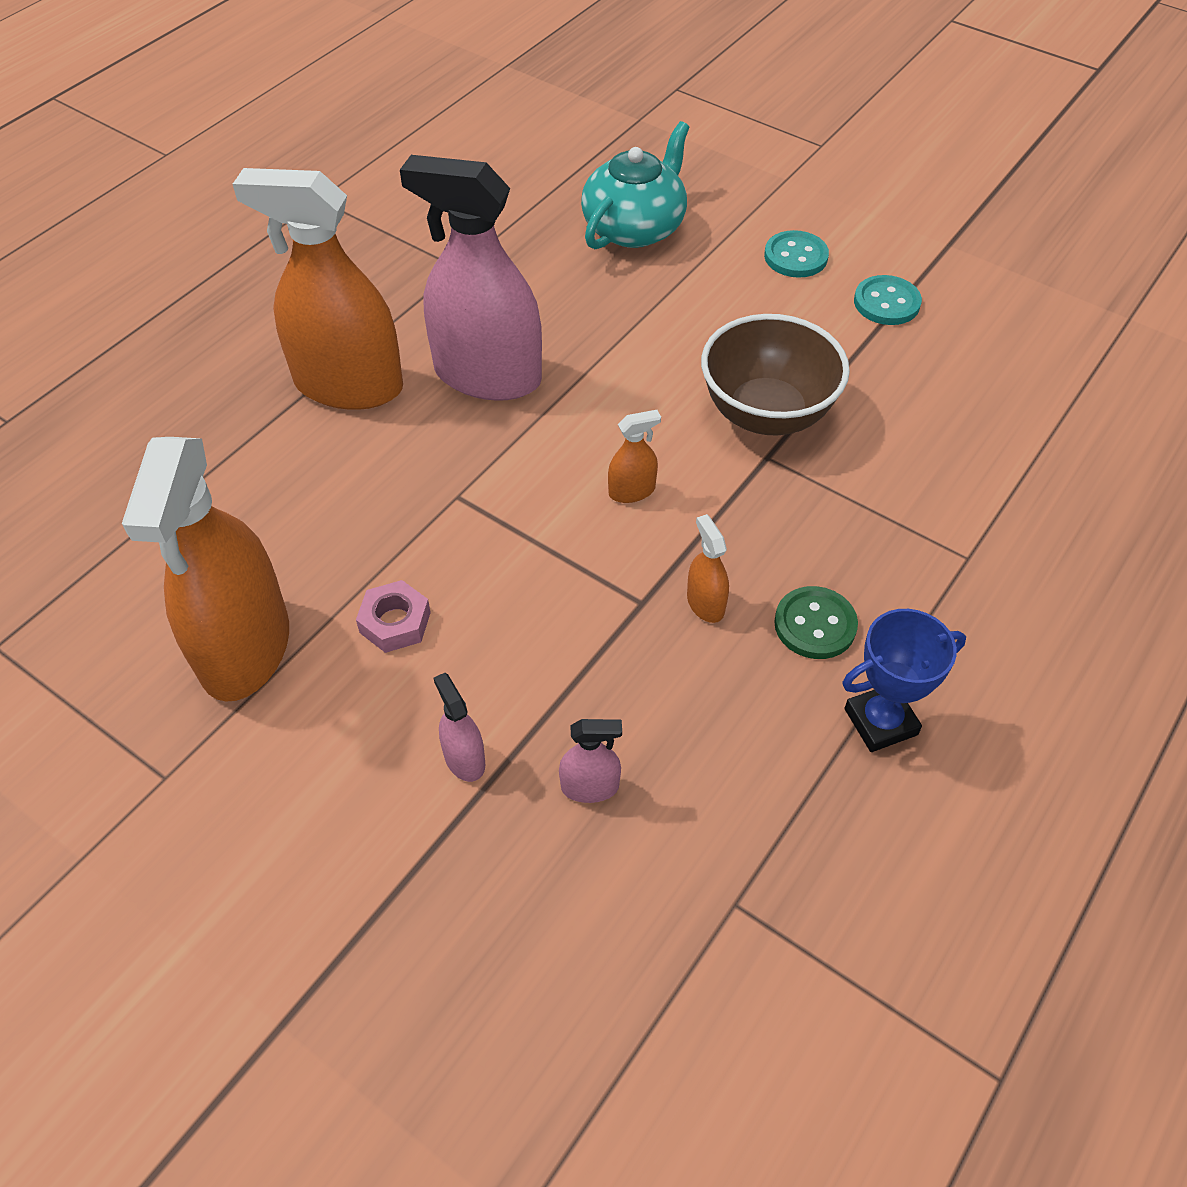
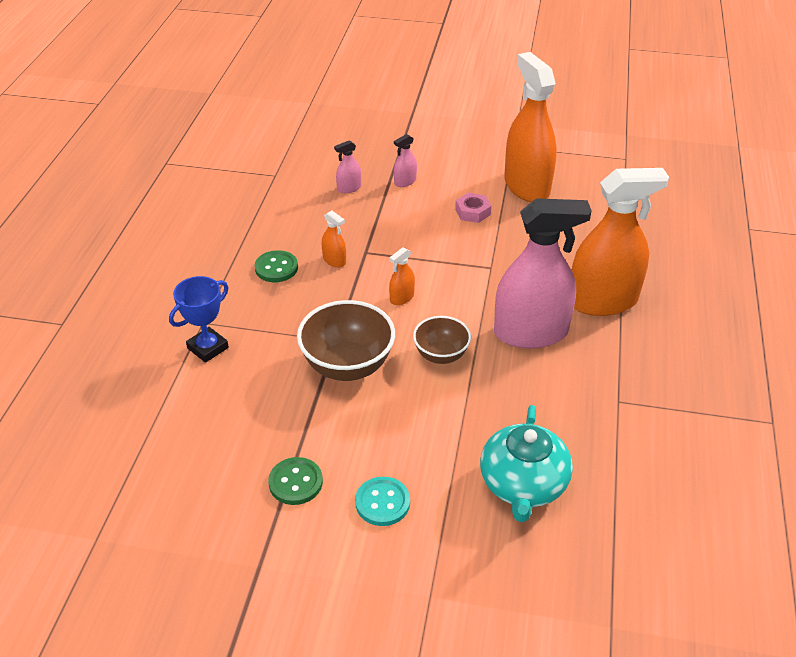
camera: 155 degrees right, 10 degrees down
pink spray bottle [434,673,485,782] -> pink spray bottle turned 105 degrees clockwise [394,134,417,187]
blue trophy [842,609,966,752] -> blue trophy moved to [169,276,229,363]
turquoise button [854,275,922,325] -> green button [268,457,323,505]
none -> brown bowl [413,316,471,364]

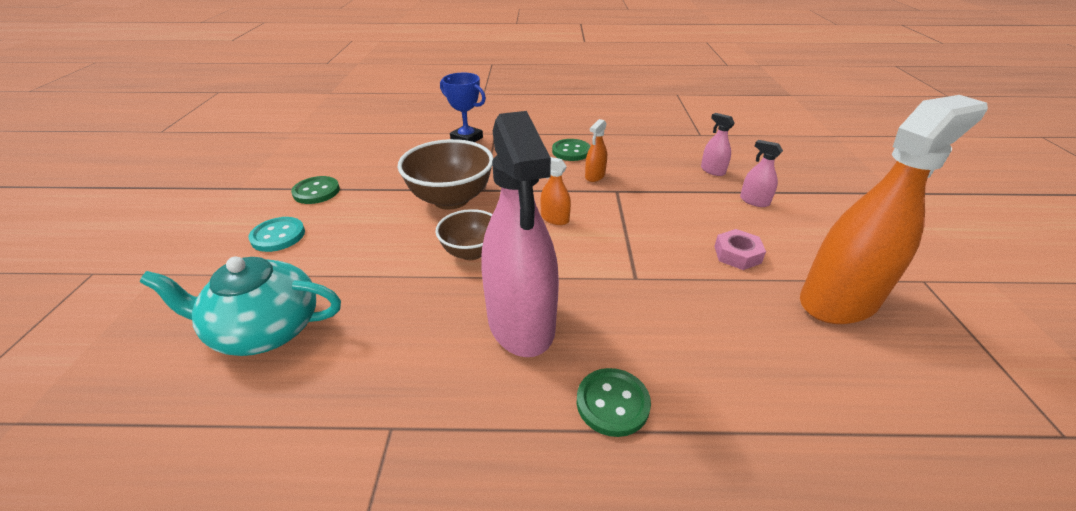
camera: 80 degrees right, 5 degrees down
orange spray bottle [572,168,669,316] -> green button [577,368,651,437]

